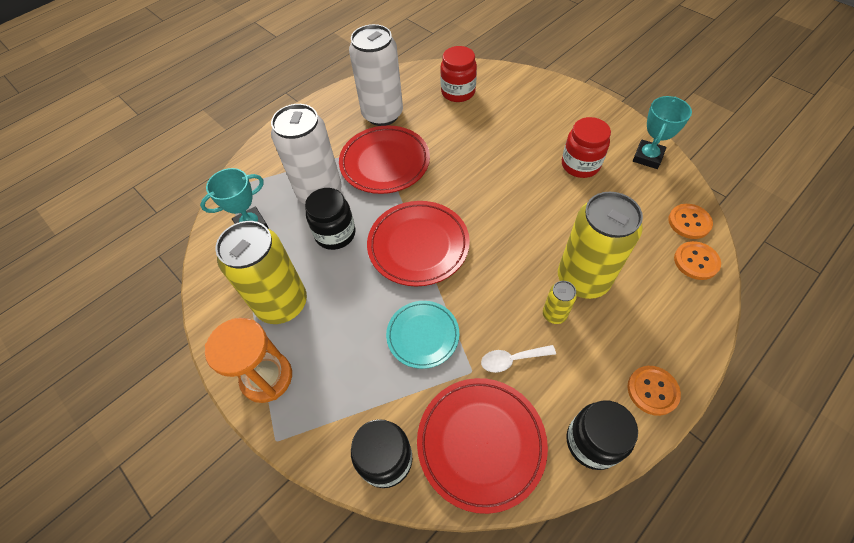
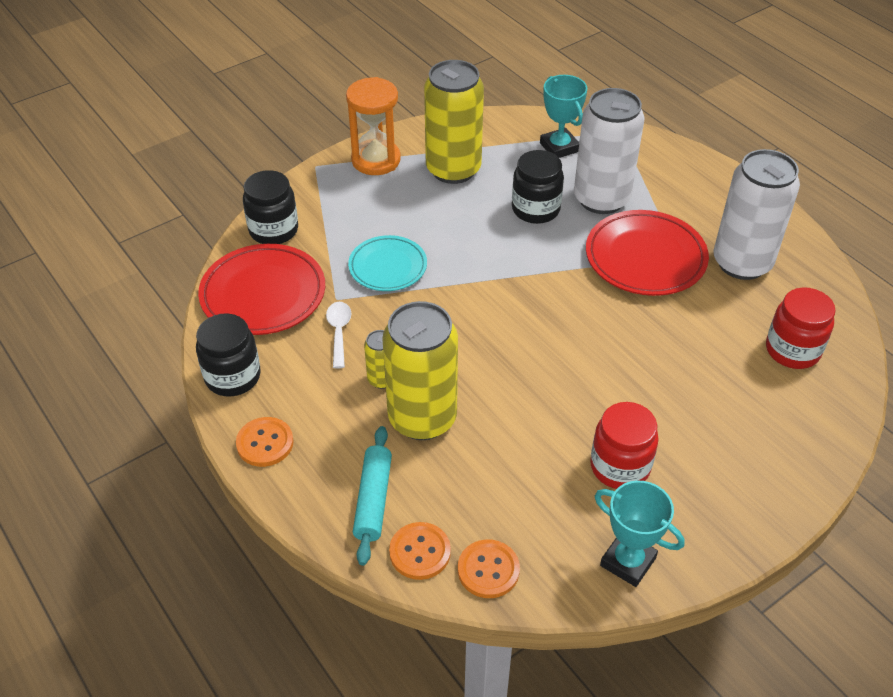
camera: 95 degrees right, 10 degrees down
red plate [367,201,470,286] -> none
none -> turquoise rolling pin [353,426,392,566]

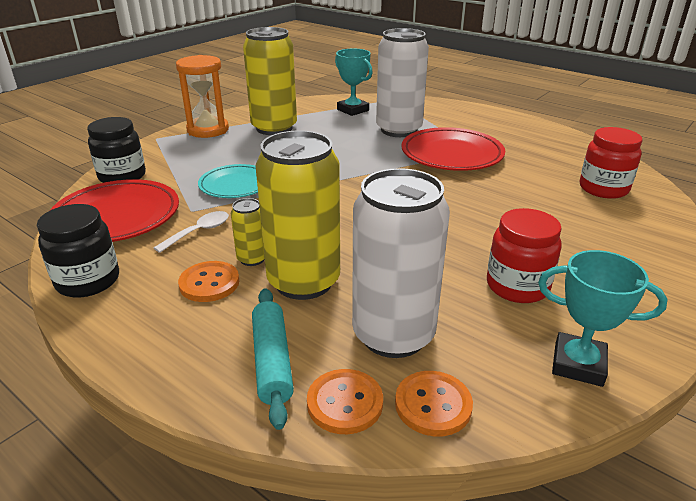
camera: 15 degrees left, 15 degrees down
orange button [236,417,294,467] -> orange button moved to [178,261,239,302]
white spoon [326,302,351,369] -> white spoon turned 60 degrees clockwise [154,211,229,253]
black jar [512,150,564,224] -> none
white can [713,149,800,280] -> white can moved to [352,168,450,358]

